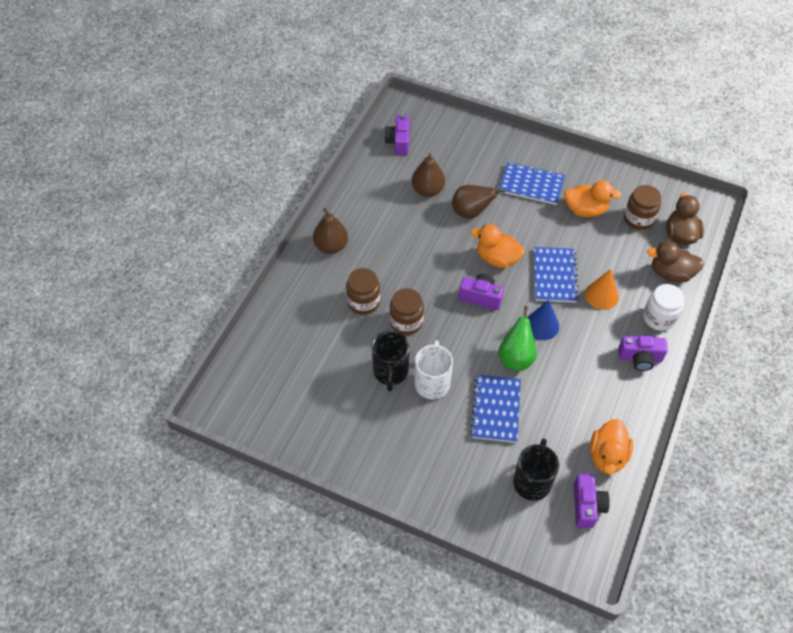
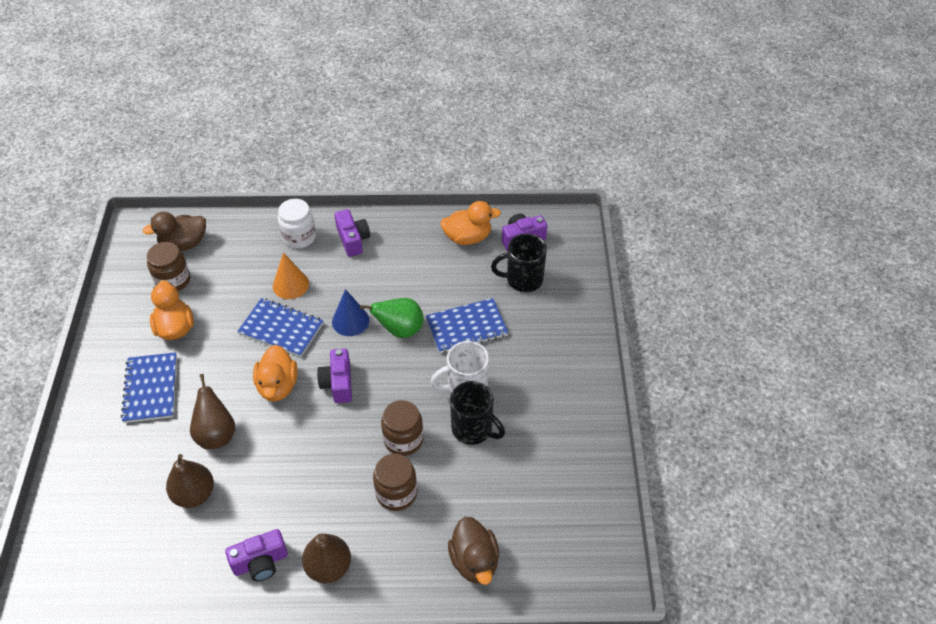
camera: 115 degrees left, 5 degrees down
black mug [372,331,410,391] -> black mug turned 60 degrees clockwise [450,381,505,445]
purple camera [384,114,410,155] -> purple camera moved to [225,529,288,581]
blue notebook [534,247,579,303] -> blue notebook turned 45 degrees clockwise [237,298,324,357]
brown duck [647,241,704,283] -> brown duck moved to [448,517,499,585]

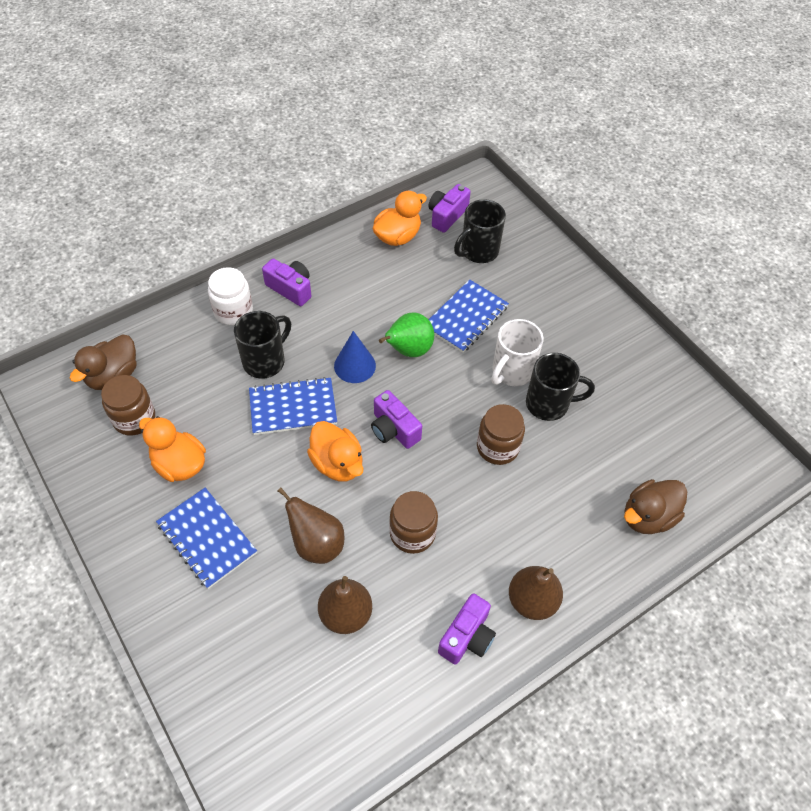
camera: 35 degrees left, 5 degrees up
orange cone [273,252,309,299] -> black mug [234,311,291,379]
brown jar [373,454,417,511] -> brown jar moved to [389,491,438,554]
brown duck [448,517,499,585] -> brown duck turned 105 degrees clockwise [624,479,687,534]

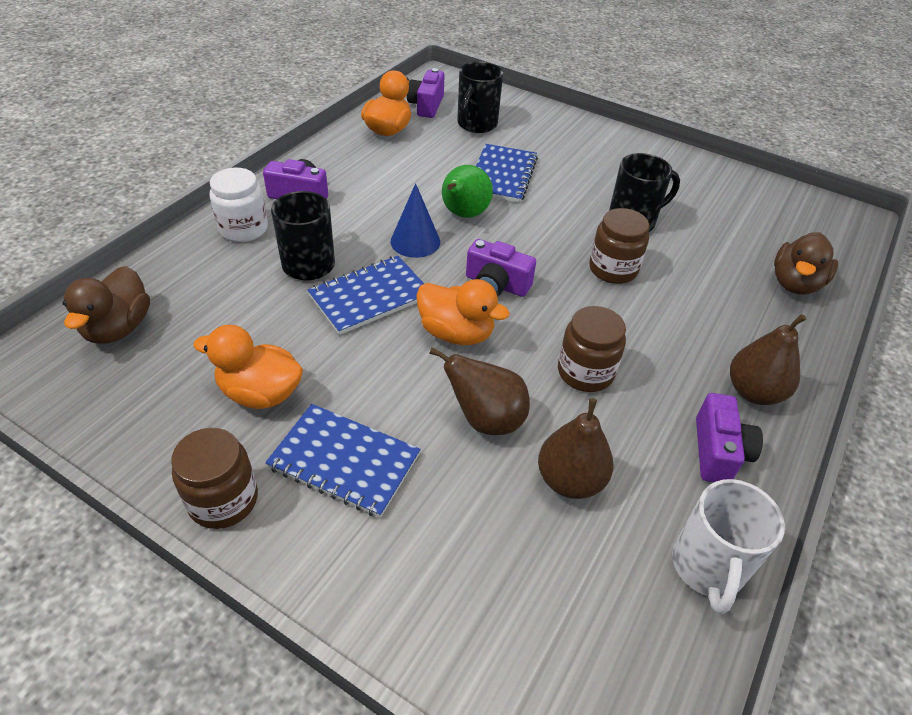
camera: 25 degrees left, 10 degrees down
brown jar [101,375,155,436] -> brown jar moved to [171,428,258,529]
white mug [491,319,543,386] -> white mug moved to [672,479,785,614]

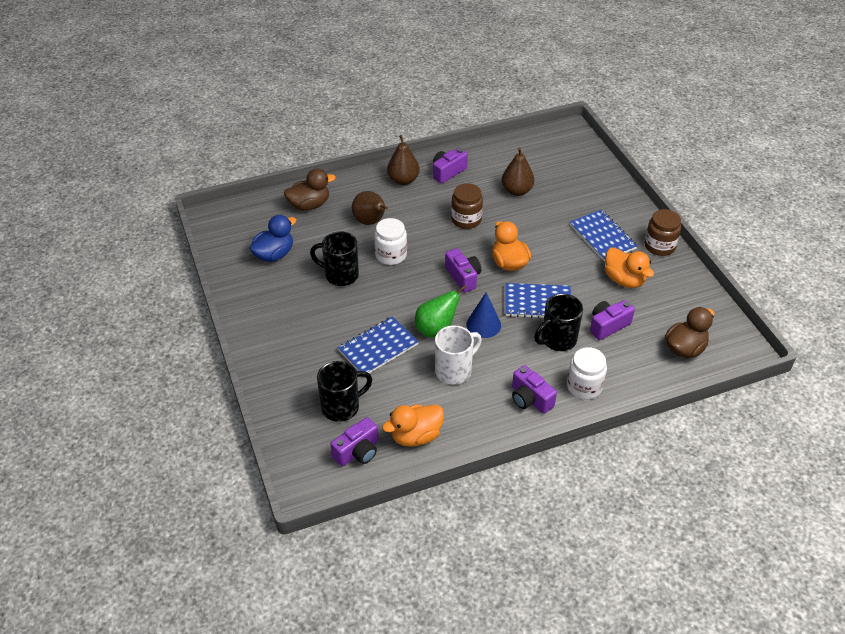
camera: 140 degrees left, 0 degrees up
brown pear [429,347,530,435] -> brown pear moved to [352,191,388,225]
brown jar [589,208,650,284] -> white jar [374,218,407,265]
white mug [672,479,785,614] -> white mug moved to [435,325,482,385]
none -> blue duck [249,215,296,262]
none -> purple camera [590,300,635,340]

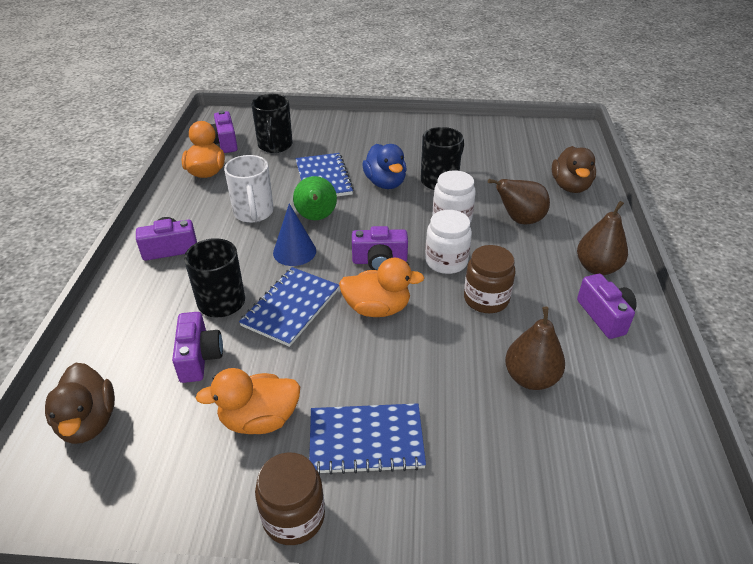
camera: 115 degrees right, 5 degrees down
blue duck [249,215,296,262] -> blue duck moved to [362,144,407,189]
white jar [567,347,607,399] -> white jar moved to [425,210,472,274]

